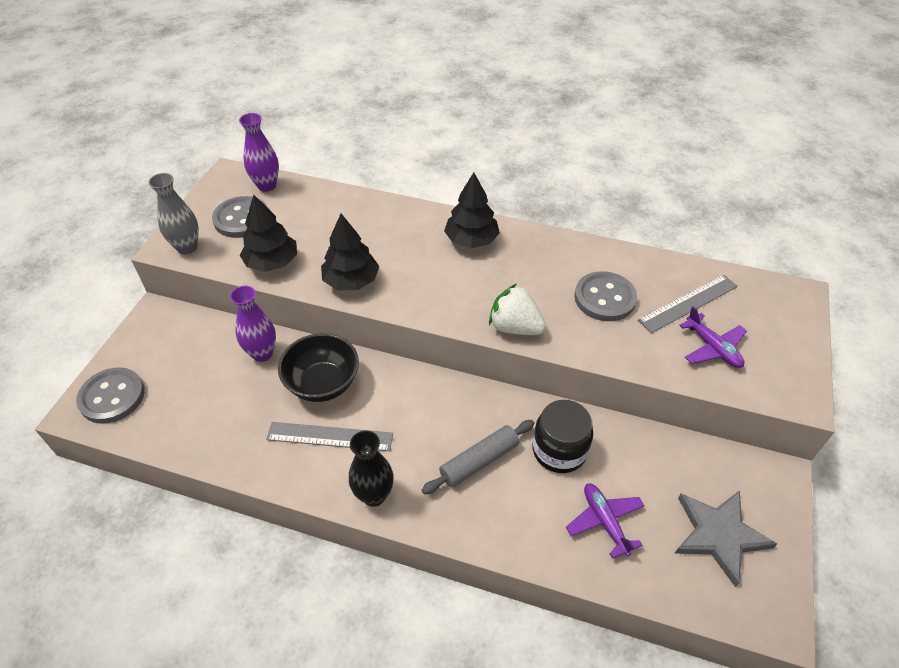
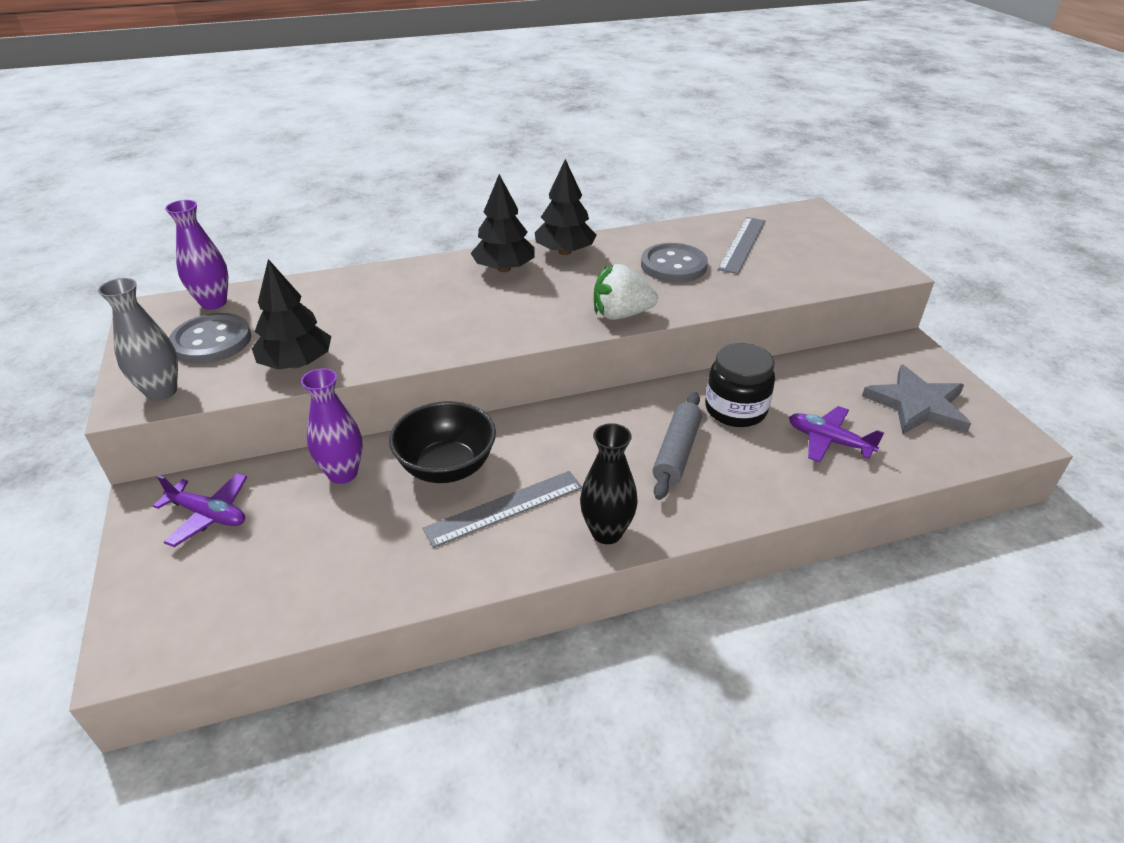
camera: 35 degrees left, 10 degrees down
grey button [76,367,145,424] -> none
black tree [321,214,379,290] -> black tree moved to [535,159,596,255]
purple plane [679,306,747,368] -> purple plane moved to [153,473,247,547]

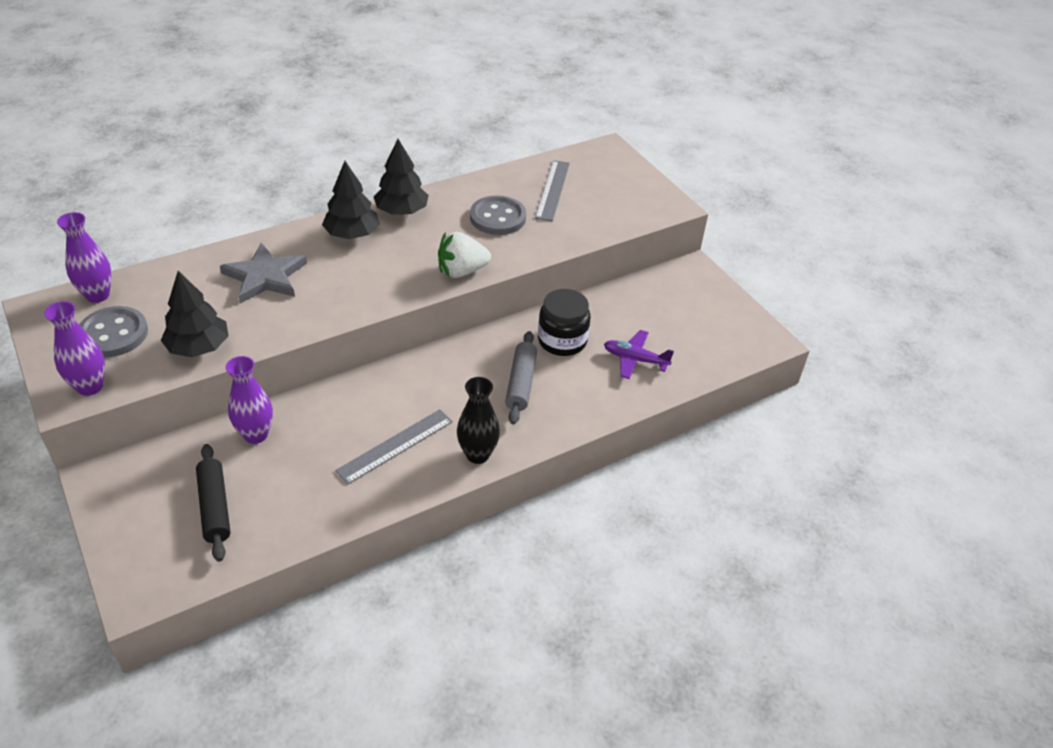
camera: 15 degrees left, 5 degrees up
grey vase [98,278,178,401] -> purple vase [44,301,105,396]
purple plane [153,473,247,547] -> none
black bowl [389,401,496,483] -> none
grey star [862,365,971,434] -> grey star moved to [220,243,307,304]
none -> black rolling pin [196,444,230,562]

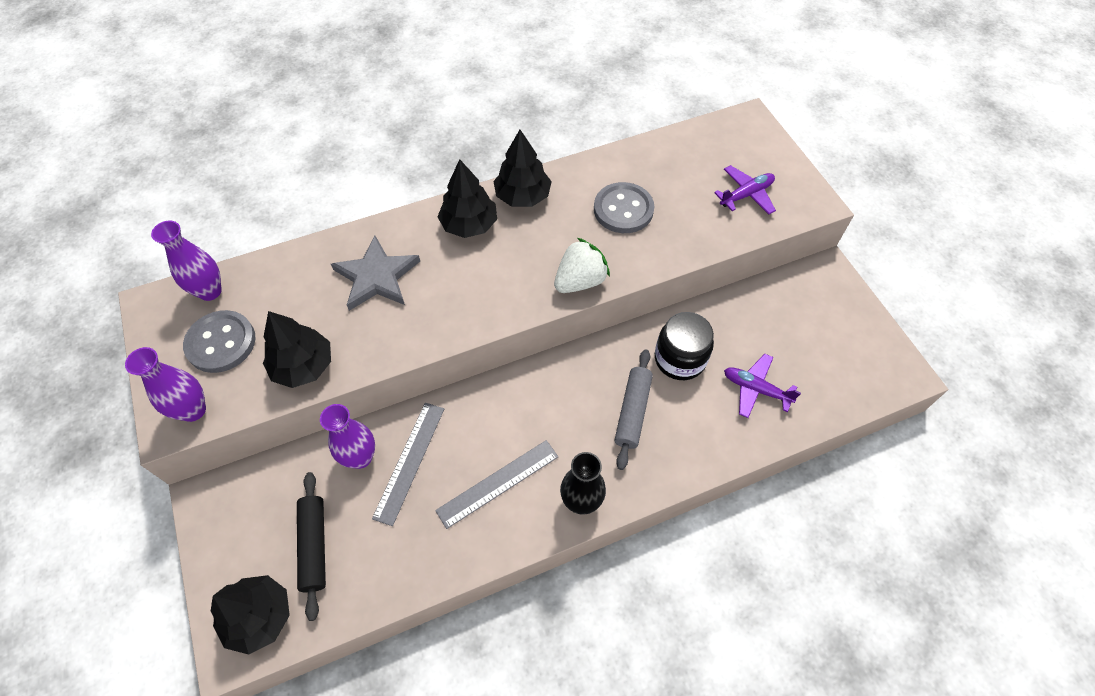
camera: 10 degrees right, 15 degrees up
white strawberry [438,232,491,278] -> white strawberry turned 150 degrees clockwise [554,238,610,293]
grey ruler [535,160,570,222] -> grey ruler moved to [372,403,444,526]
none -> black tree [211,575,290,655]
none -> purple plane [714,165,776,214]

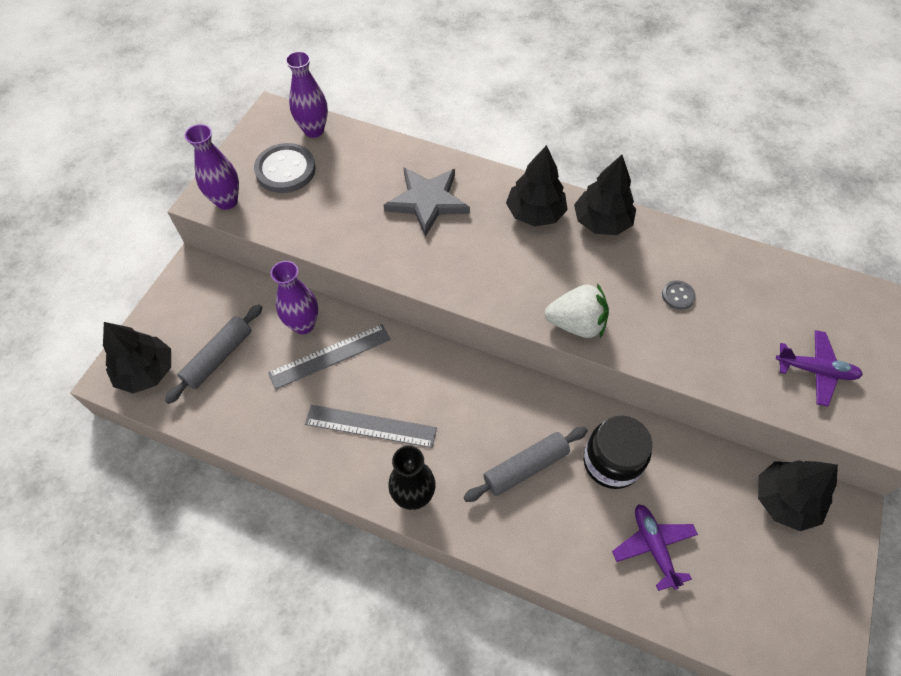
camera: 45 degrees right, 0 degrees up
black tree [263,311,331,388] -> black tree moved to [758,460,838,531]
black rolling pin [297,472,326,621] -> grey rolling pin [165,304,263,404]
grey button [594,182,654,233] -> grey button [662,280,696,310], size x0.48

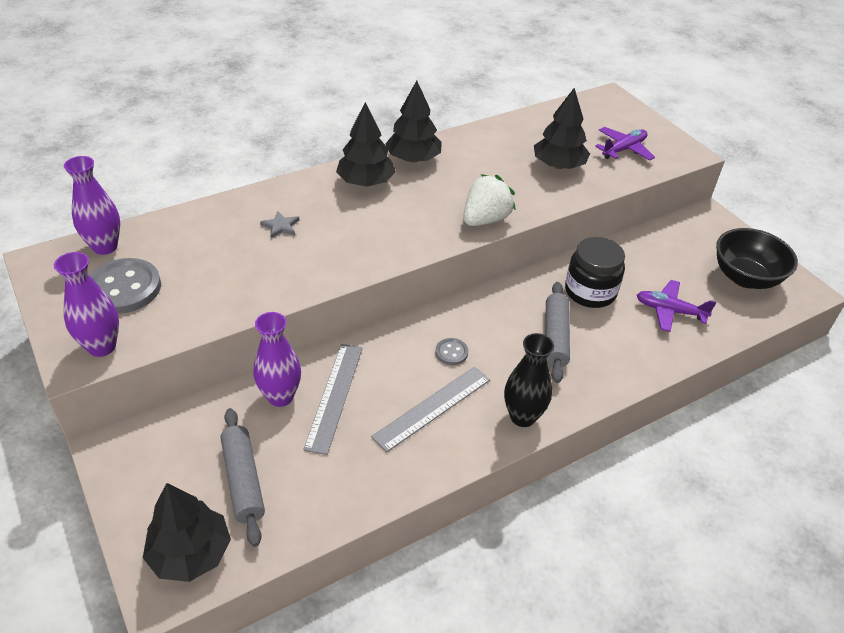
camera: 55 degrees left, 15 degrees down
grey star [384,167,470,237] -> grey star [260,211,299,238], size x0.44
grey button [662,280,696,310] -> grey button moved to [435,338,468,365]
black tree [758,460,838,531] -> black tree moved to [534,88,590,169]
none -> black bowl [716,228,798,289]

